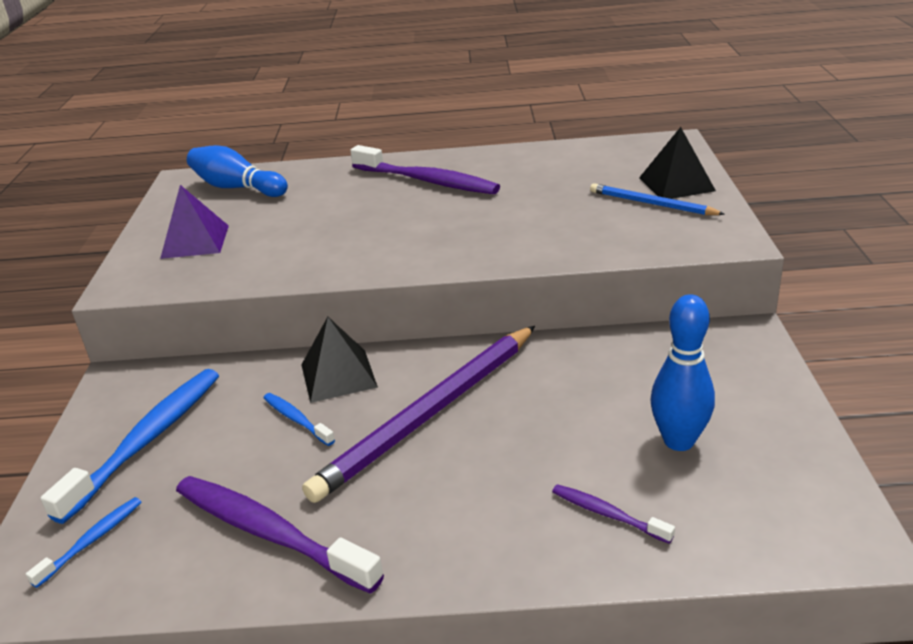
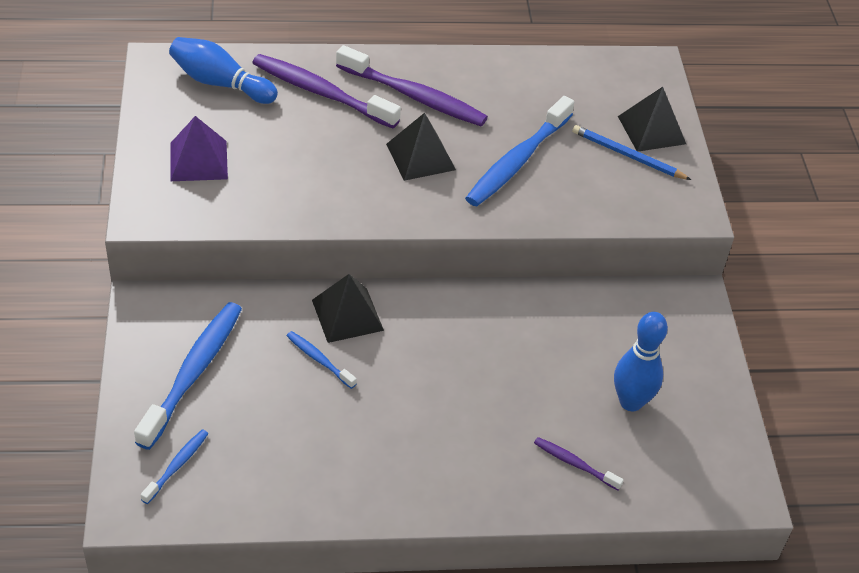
camera: 10 degrees left, 15 degrees up
purple toothbrush [176,476,384,594] -> purple toothbrush moved to [252,54,401,129]
purple pencil [302,326,535,503] -> none
none -> black pyramid [386,113,456,181]
none -> blue toothbrush [465,96,574,206]

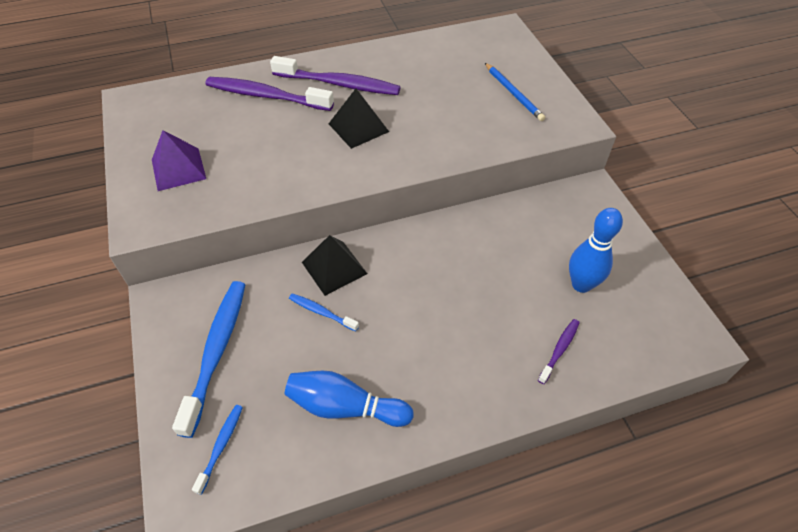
camera: 10 degrees left, 5 degrees up
blue bowling pin [169,37,278,104] -> blue bowling pin moved to [285,371,414,427]
blue toothbrush [465,96,574,206] -> none
purple toothbrush [534,437,624,490] -> purple toothbrush turned 105 degrees clockwise [538,319,580,384]
blue pencil [572,125,691,180] -> blue pencil turned 135 degrees counterclockwise [485,63,545,121]
black pyramid [618,87,686,152] -> none

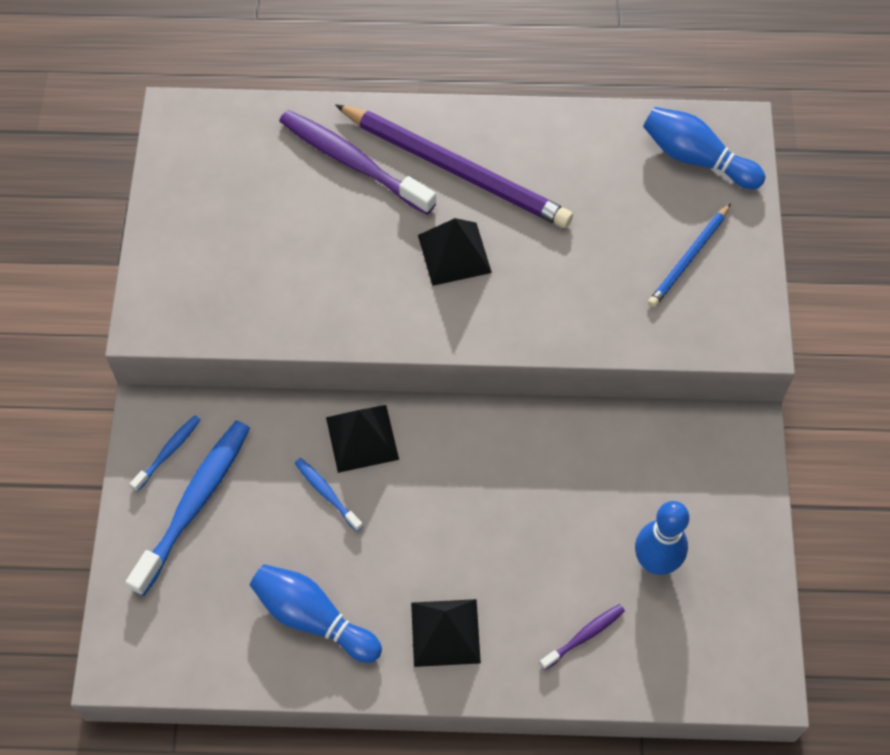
camera: 20 degrees right, 10 degrees up
purple pyramid [152,130,206,191] -> none
blue toothbrush [192,405,243,495] -> blue toothbrush moved to [130,415,201,492]
purple toothbrush [270,56,400,95] -> purple pencil [335,104,573,228]
blue pencil [485,63,545,121] -> blue pencil turned 45 degrees clockwise [648,203,731,307]
none -> black pyramid [411,599,481,667]
none -> blue bowling pin [643,107,765,190]

